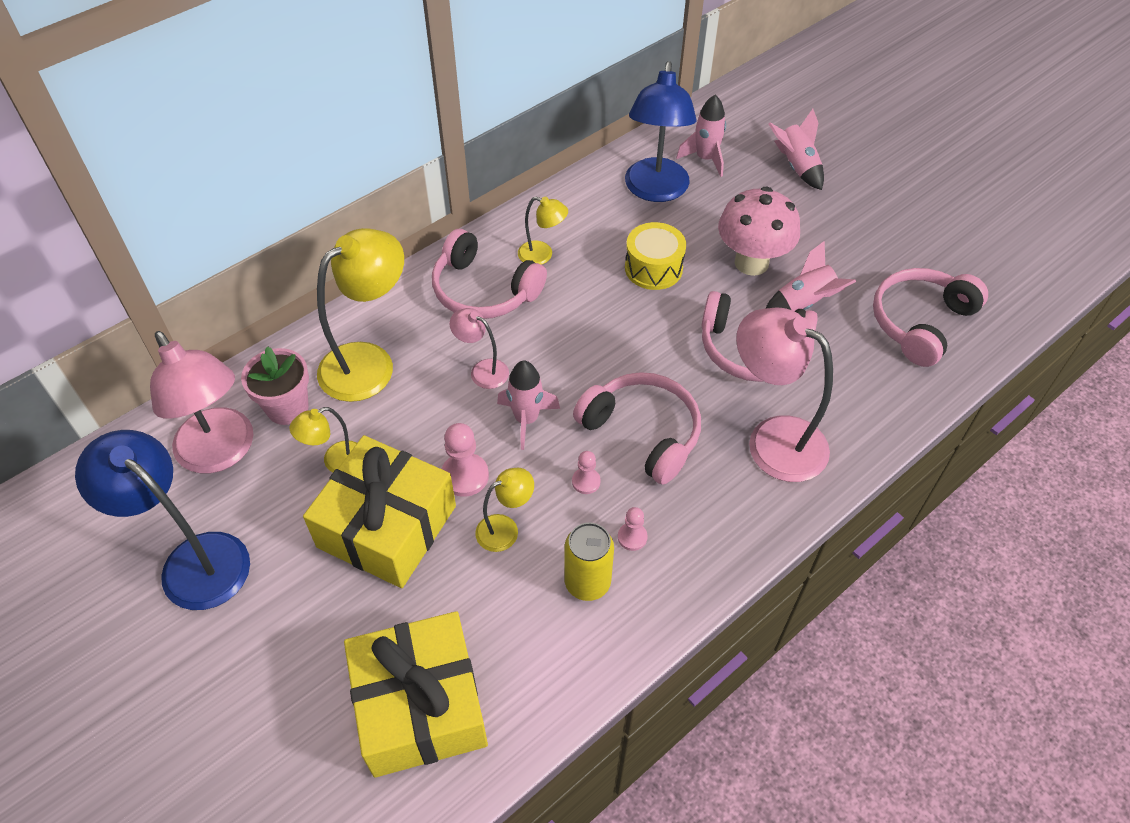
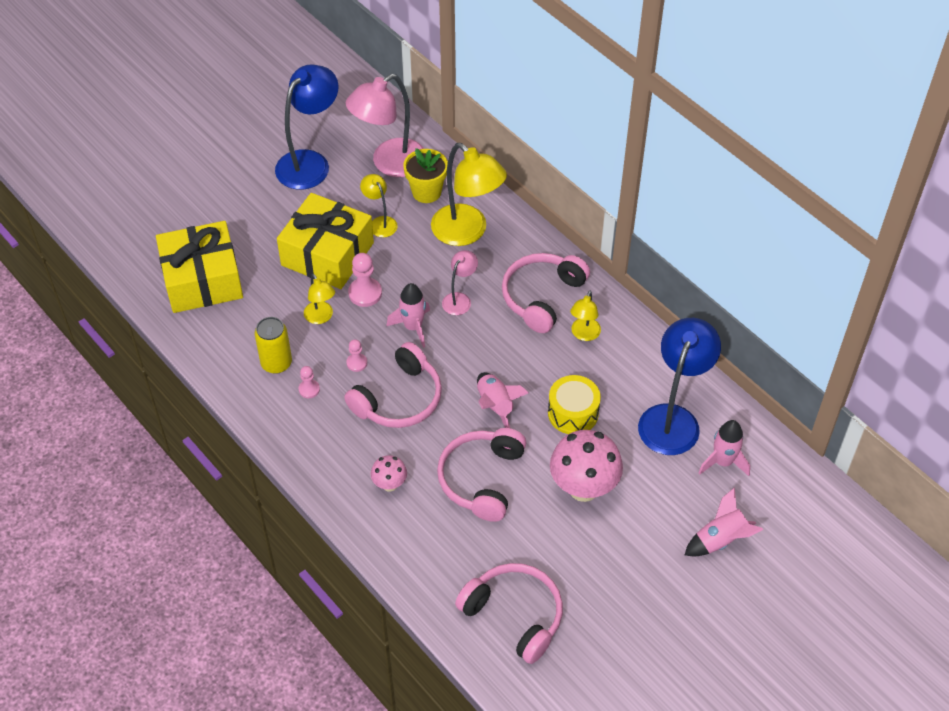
camera: 90 degrees right, 0 degrees up
pink flower pot [241,346,309,425] -> yellow flower pot [403,148,448,203]
blue lamp [625,61,697,202] -> blue lamp turned 105 degrees clockwise [638,318,721,455]
pink lamp [736,308,833,482] -> pink mushroom [371,455,407,492]
pink rocket [766,241,856,311] -> pink rocket moved to [477,372,529,428]

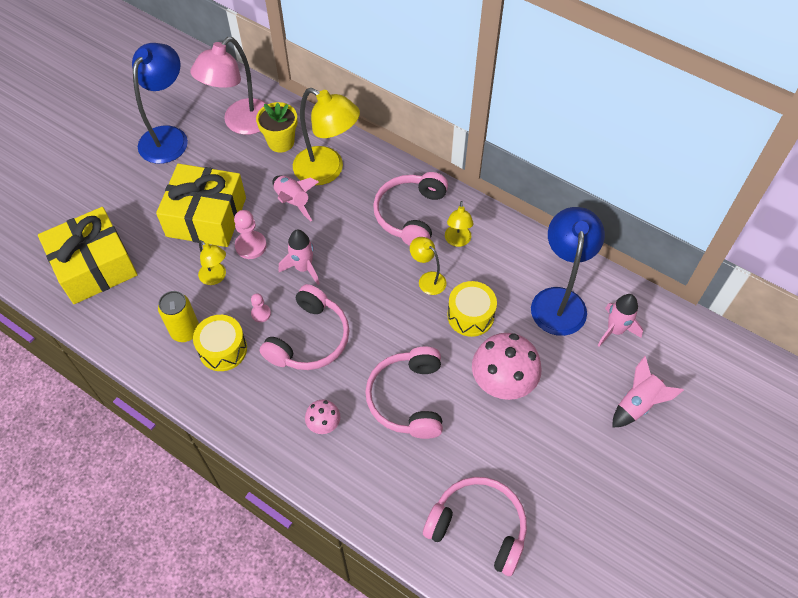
camera: 15 degrees left, 5 degrees up
pink pawn [299,366,320,398] -> yellow drum [193,315,247,371]
yellow lamp [360,174,398,237] -> yellow lamp moved to [410,237,446,295]
pink lamp [442,250,478,315] -> none
pink rocket [477,372,529,428] -> pink rocket moved to [272,176,319,222]

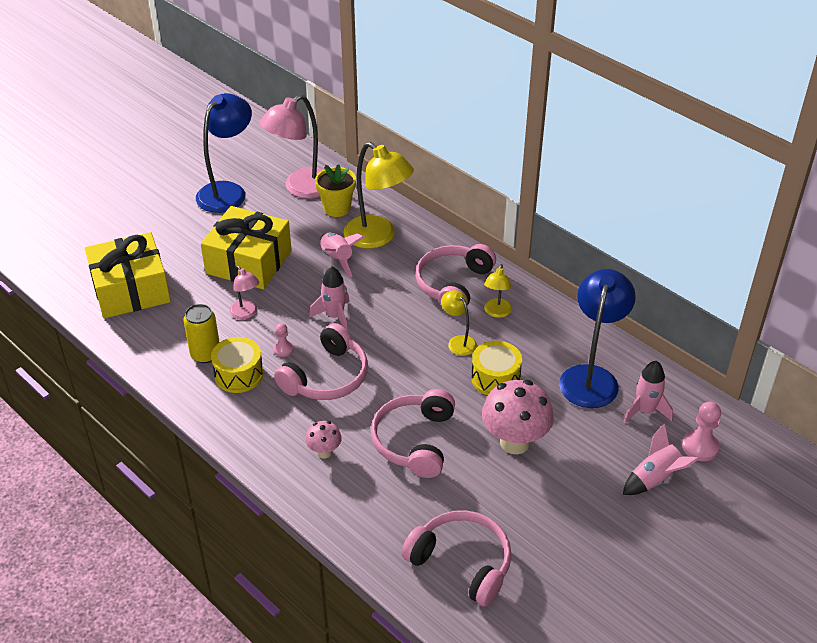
camera: 10 degrees right, 15 degrees down
yellow lamp [198,240,226,285] -> pink lamp [229,266,260,319]
pink pawn [234,210,267,259] -> pink pawn moved to [682,402,721,461]

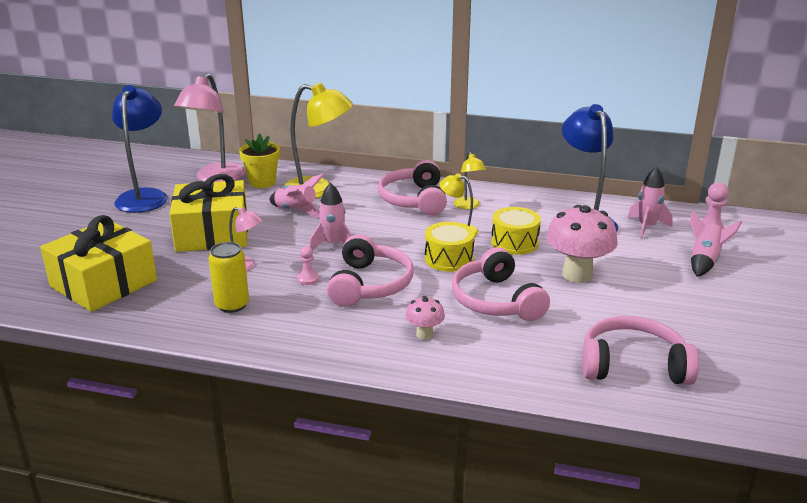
camera: 30 degrees left, 15 degrees down
yellow drum [211,337,263,393] -> yellow drum moved to [425,222,475,272]

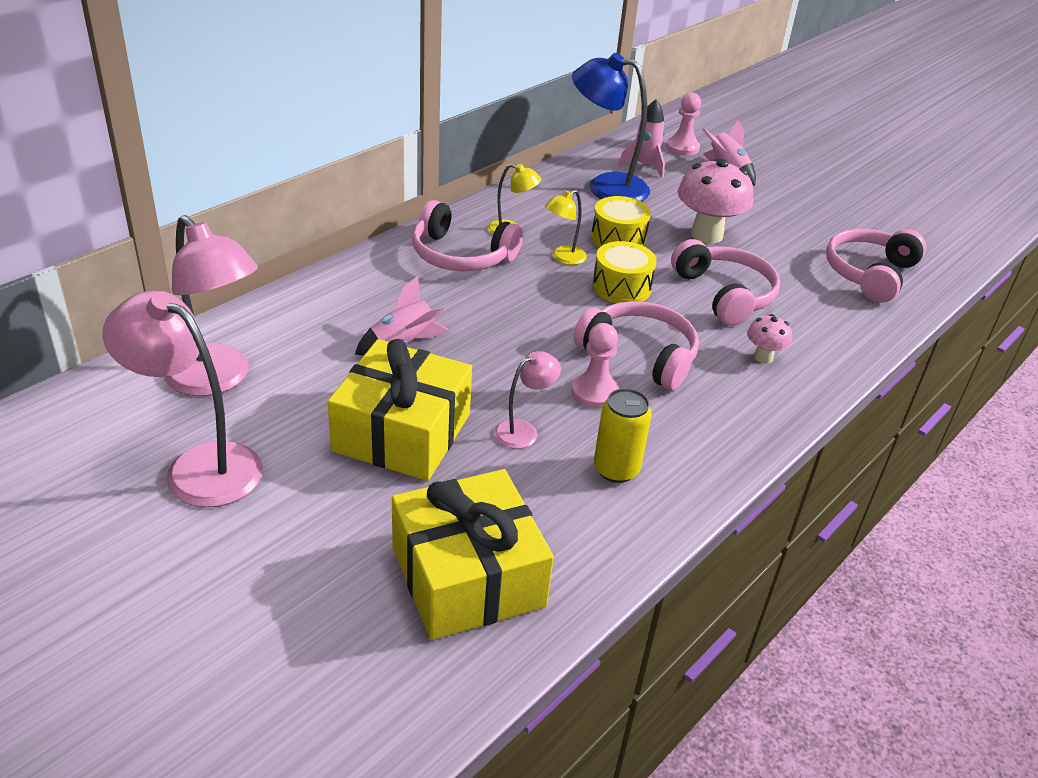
camera: 65 degrees left, 10 degrees up
blue lamp [112,85,168,213] -> pink lamp [102,291,263,507]
yellow flower pot [239,133,280,188] -> none
yellow lamp [283,83,353,199] -> none
pink pawn [297,246,319,285] -> pink pawn [571,323,619,408], size x1.67
pink rocket [309,183,352,250] -> none
pink headphones [452,247,550,321] -> pink headphones turned 120 degrees counterclockwise [671,239,780,326]

